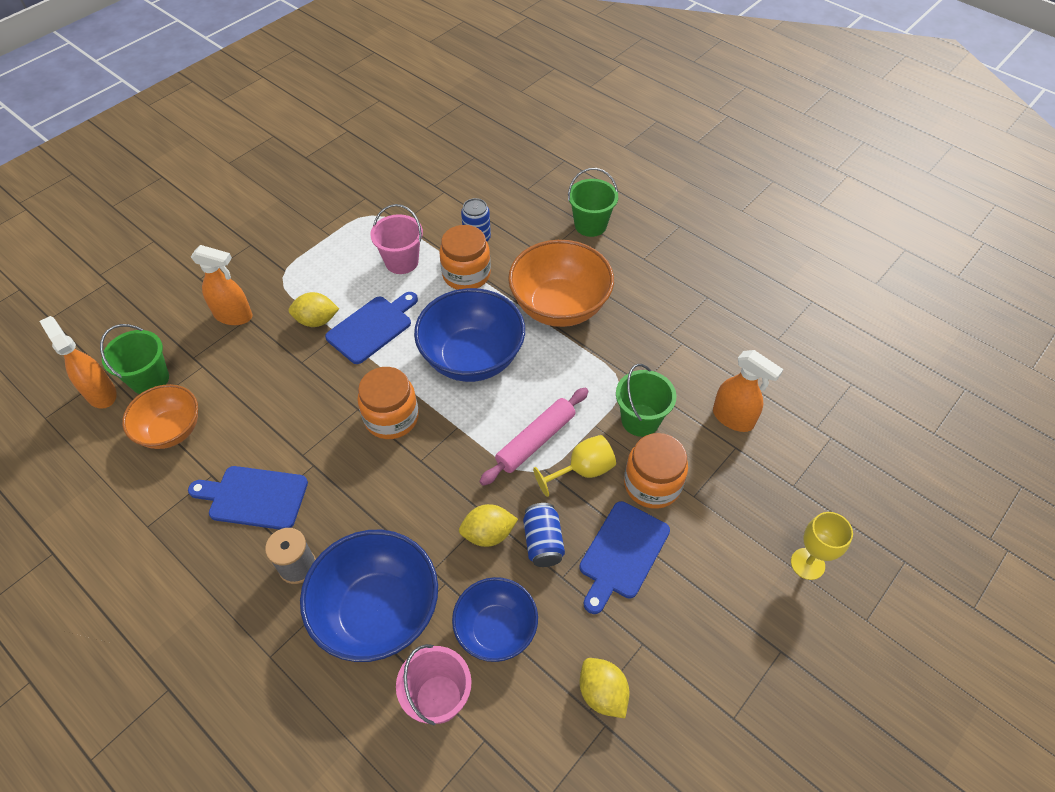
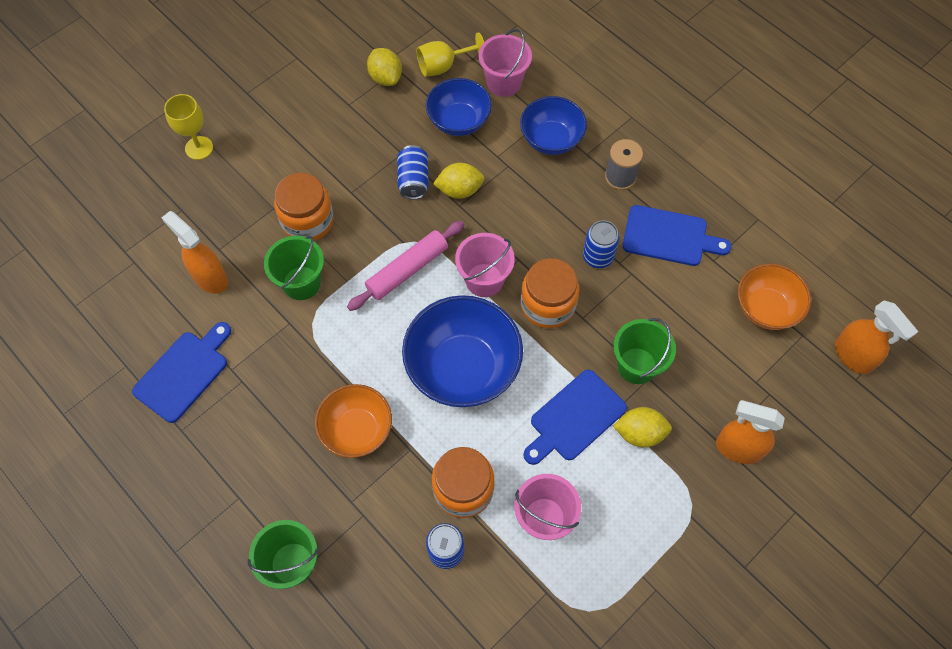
camera: 175 degrees left, 10 degrees up
green bucket [100,324,169,394] -> green bucket moved to [613,318,676,384]
blue bowl [300,530,438,662] -> blue bowl [520,96,587,155], size x0.63
orange bowl [508,240,614,327] -> orange bowl [315,384,392,458], size x0.63
yellow goblet [533,435,616,497] -> yellow goblet moved to [417,32,484,77]
blue cutting board [579,501,670,614] -> blue cutting board moved to [132,322,231,423]
none -> pink bucket [455,233,515,297]
none -> blue can [583,220,619,268]

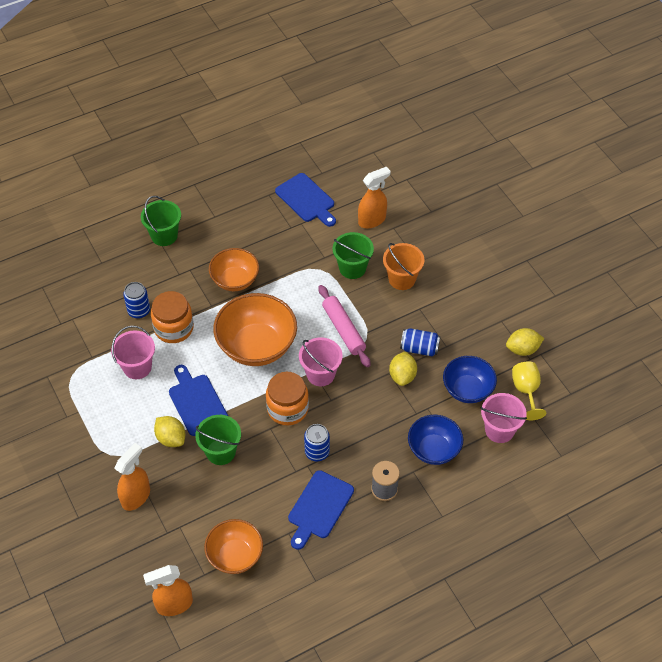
camera: 105 degrees right, 10 degrees down
yellow goblet [164,94,213,160] -> none
orange jar [274,173,334,241] -> orange bucket [383,243,424,290]
blue bowl [402,295,523,407] -> orange bowl [213,293,297,366]
yellow lemon [613,407,672,447] -> yellow lemon turned 60 degrees counterclockwise [154,416,185,447]

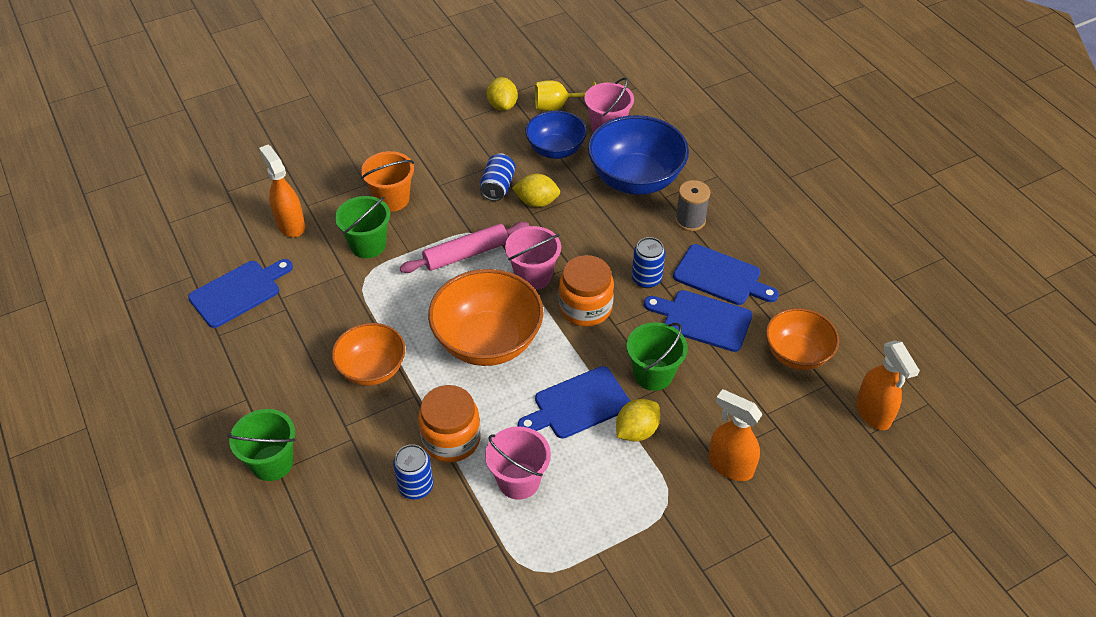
camera: 90 degrees left, 5 degrees down
blue bowl [408,415,463,465] -> blue bowl [588,115,689,195], size x1.58
none -> blue cutting board [644,290,752,352]

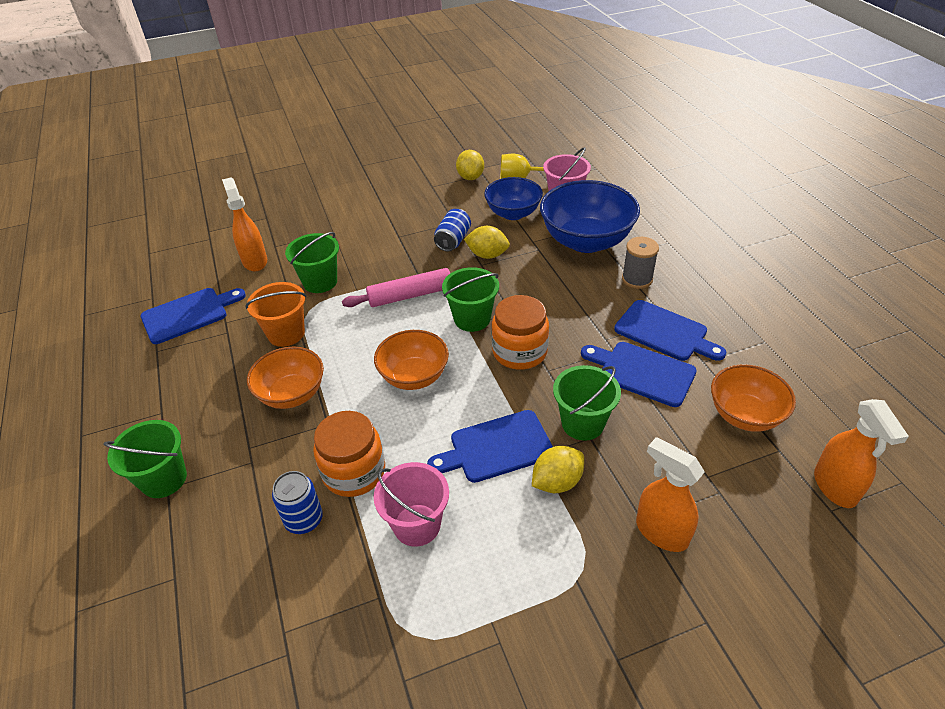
camera: 10 degrees right, 5 degrees down
orange bucket [361,151,414,212] -> orange bucket moved to [245,282,306,347]
orange bowl [428,269,544,366] -> orange bowl [374,330,449,390], size x0.63
pink bucket [505,226,561,290] -> green bucket [442,267,499,332]
blue can [632,237,665,288] -> none

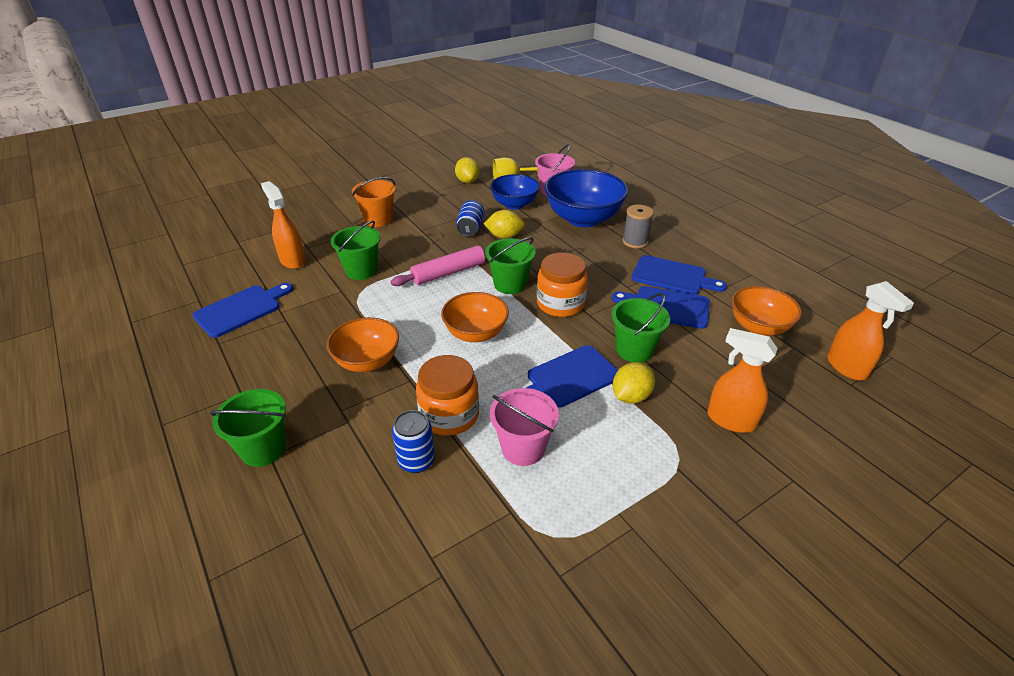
camera: 15 degrees left, 5 degrees down
orange bucket [245,282,306,347] -> orange bucket moved to [352,177,396,227]

